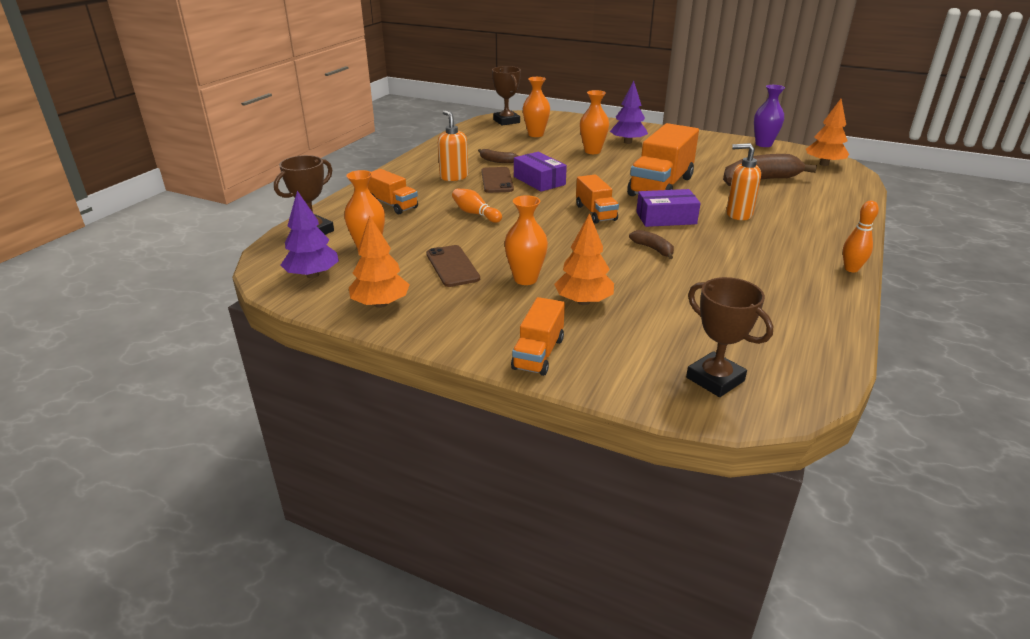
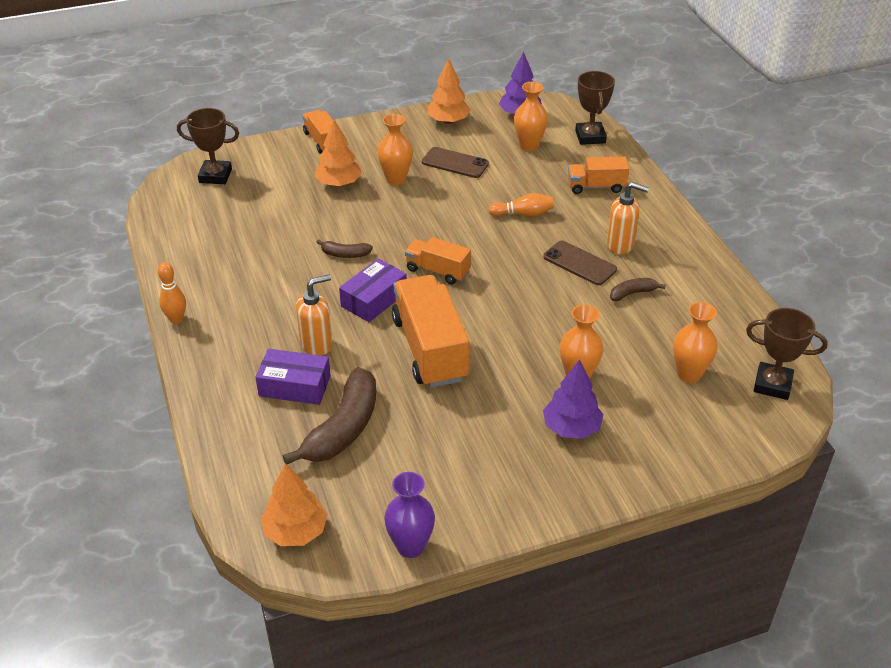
camera: 135 degrees right, 10 degrees up
purple box [514,152,567,192] -> purple box moved to [256,349,331,405]

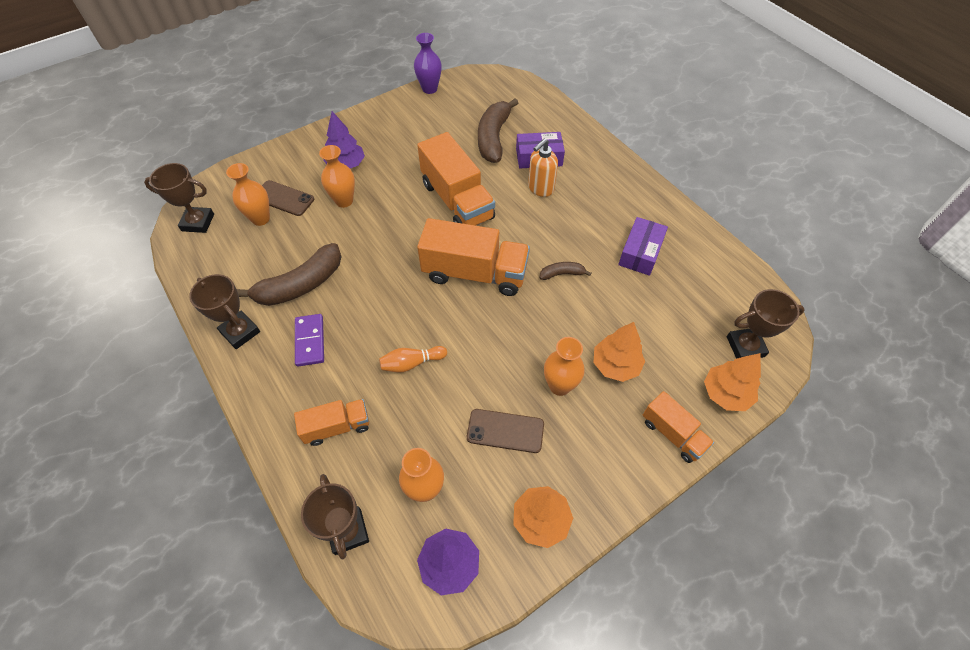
camera: 165 degrees right, 15 degrees up
orange bowling pin [158,262,186,324] -> none
orange tree [262,463,328,546] -> orange tree moved to [704,353,761,411]
purple box [339,259,407,322] -> purple box moved to [618,217,668,276]
orange truck [405,237,471,284] -> orange truck [417,218,530,296], size x1.81
brown phone [543,240,617,285] -> brown phone moved to [262,180,314,216]
orange soap dispenser [607,182,649,255] -> purple domino [295,314,324,367]
brown banana [610,278,666,301] -> brown banana [237,243,342,306], size x2.08
none -> brown trophy [189,274,260,349]

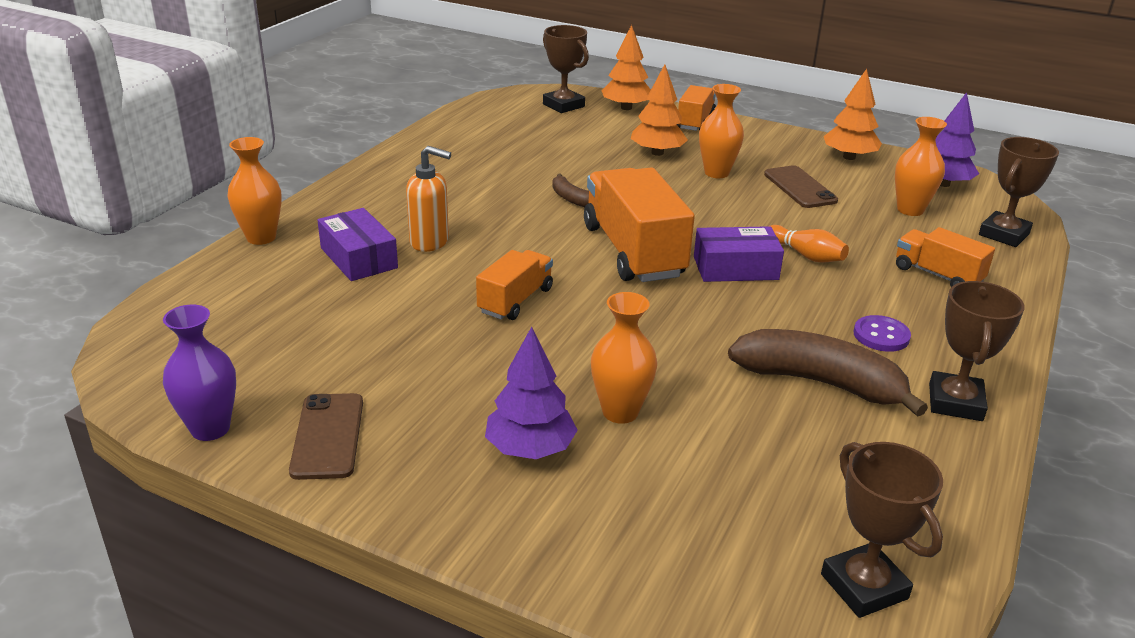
camera: 120 degrees left, 25 degrees down
orange vase [226,163,270,226] -> orange vase moved to [227,137,282,245]
brown phone [262,180,314,216] -> brown phone moved to [289,393,363,480]
purple domino [295,314,324,367] -> purple button [854,315,911,352]
orange truck [417,132,495,226] -> orange truck [476,250,553,320], size x0.55
brown banana [478,98,518,163] -> none
purple box [618,217,668,276] -> purple box moved to [694,226,784,282]

